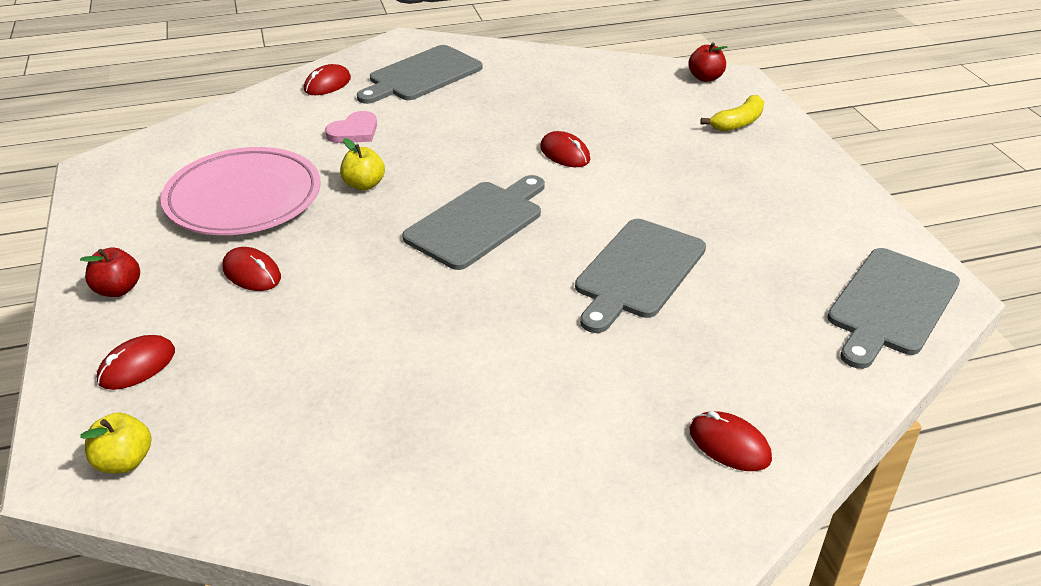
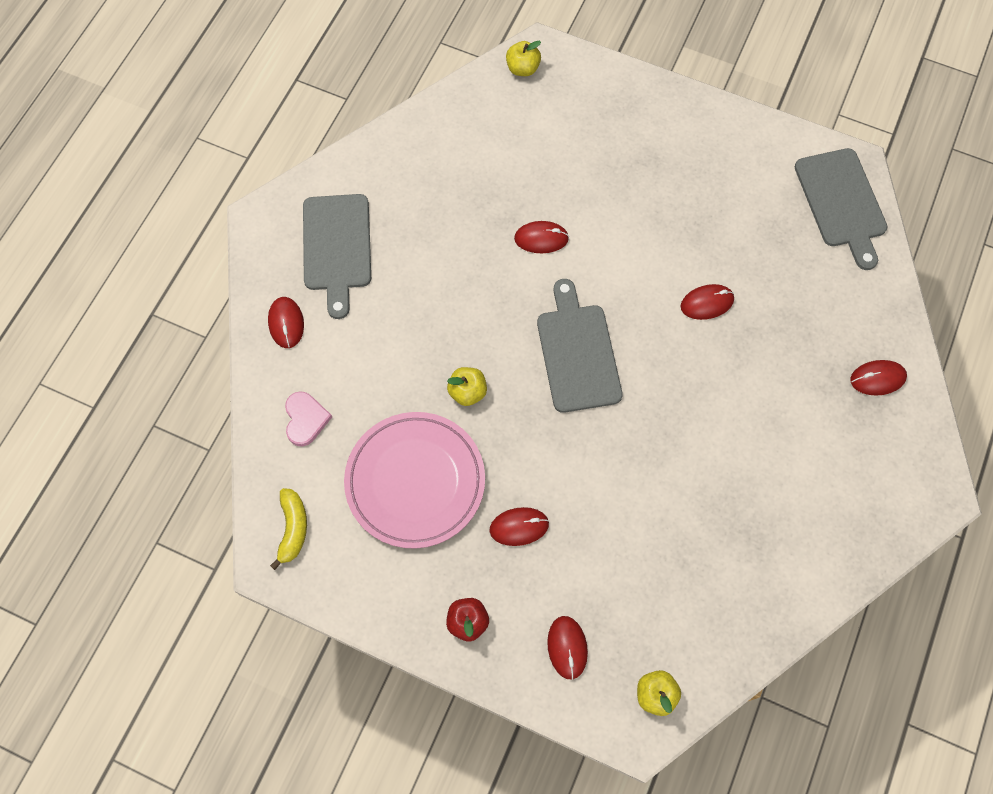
camera: 50 degrees left, 30 degrees up
pink heart [325,111,377,143] -> pink heart moved to [285,391,332,446]
grey cutting board [575,219,706,333] -> red mouse [681,284,734,320]
red apple [688,42,727,82] -> yellow apple [506,41,541,76]
yellow banana [700,95,764,131] -> yellow banana moved to [270,488,307,570]

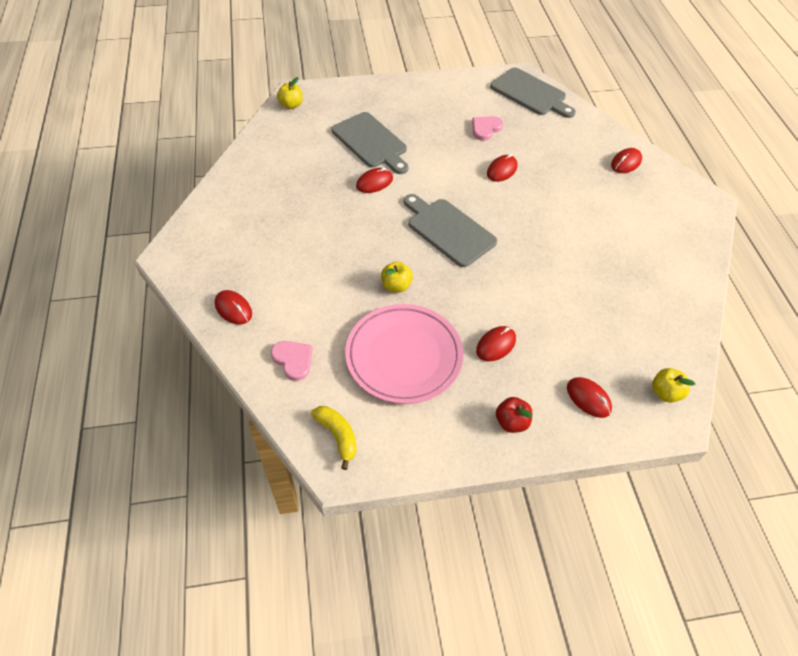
camera: 35 degrees left, 15 degrees down
grey cutting board [303,194,371,319] -> grey cutting board moved to [331,112,409,174]
none -> pink heart [472,116,503,141]

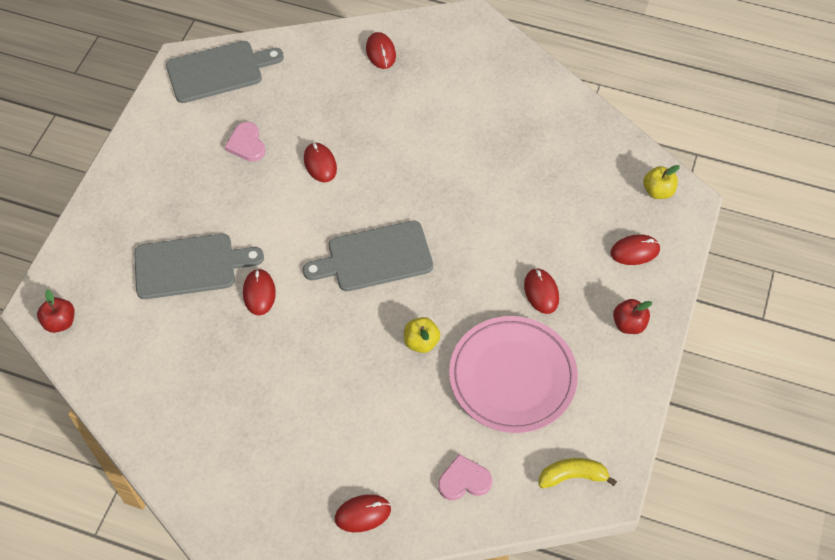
camera: 60 degrees left, 5 degrees up
yellow apple [277,77,303,109] -> red apple [37,289,75,333]

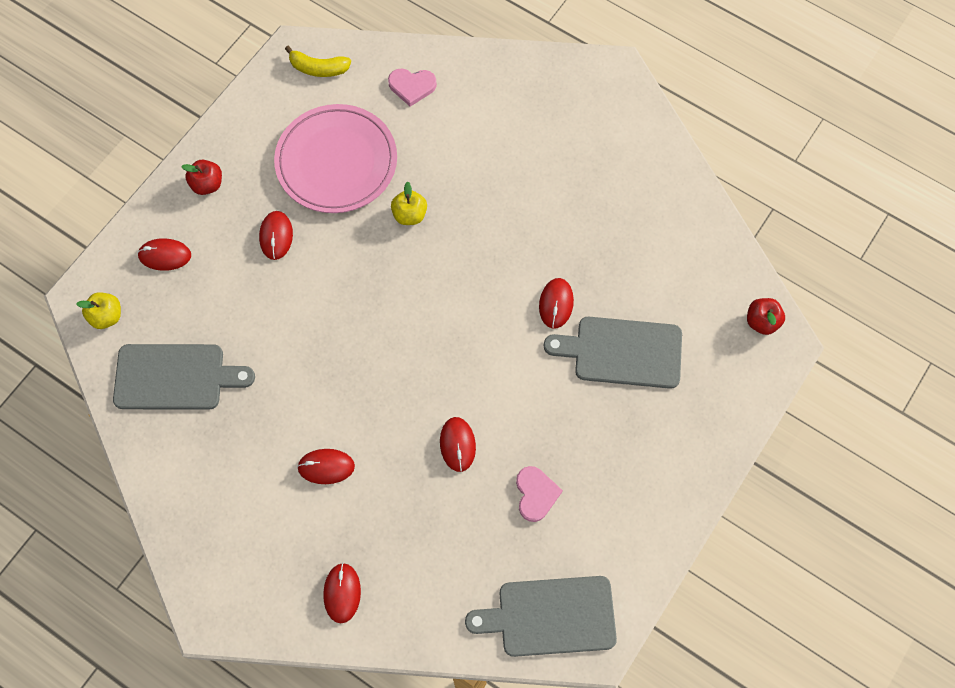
camera: 165 degrees left, 10 degrees up
grey cutting board [303,221,433,291] -> grey cutting board moved to [113,344,255,410]
red mouse [335,494,391,532] -> red mouse moved to [297,449,355,484]

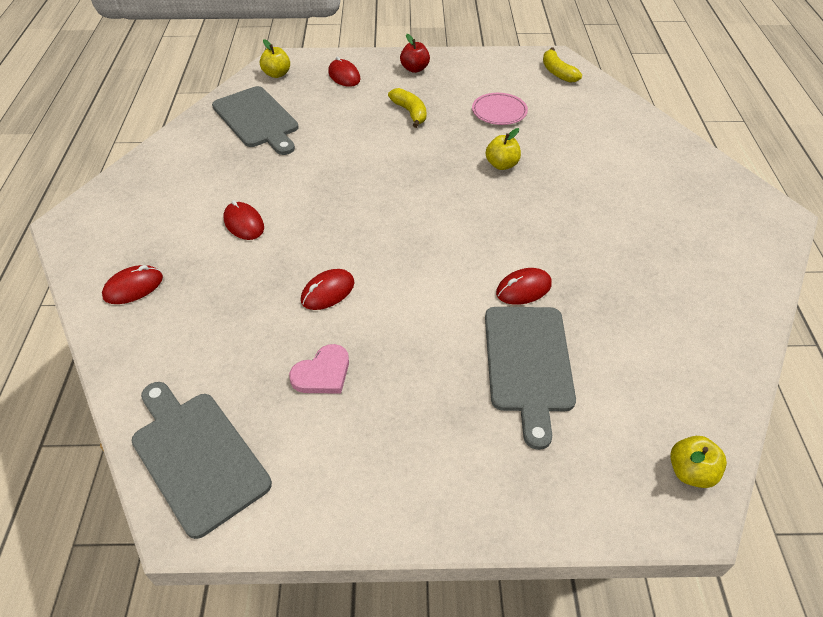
camera: 55 degrees right, 20 degrees down
red mouse [259,211,293,260] -> yellow banana [388,88,426,128]
pink plate [274,104,397,213] -> pink plate [472,93,528,125], size x0.50
pink heart [388,68,437,107] -> none
grey cutting board [544,317,682,389] -> grey cutting board turned 150 degrees counterclockwise [485,307,576,450]
red apple [747,298,785,335] -> yellow apple [670,436,727,488]

